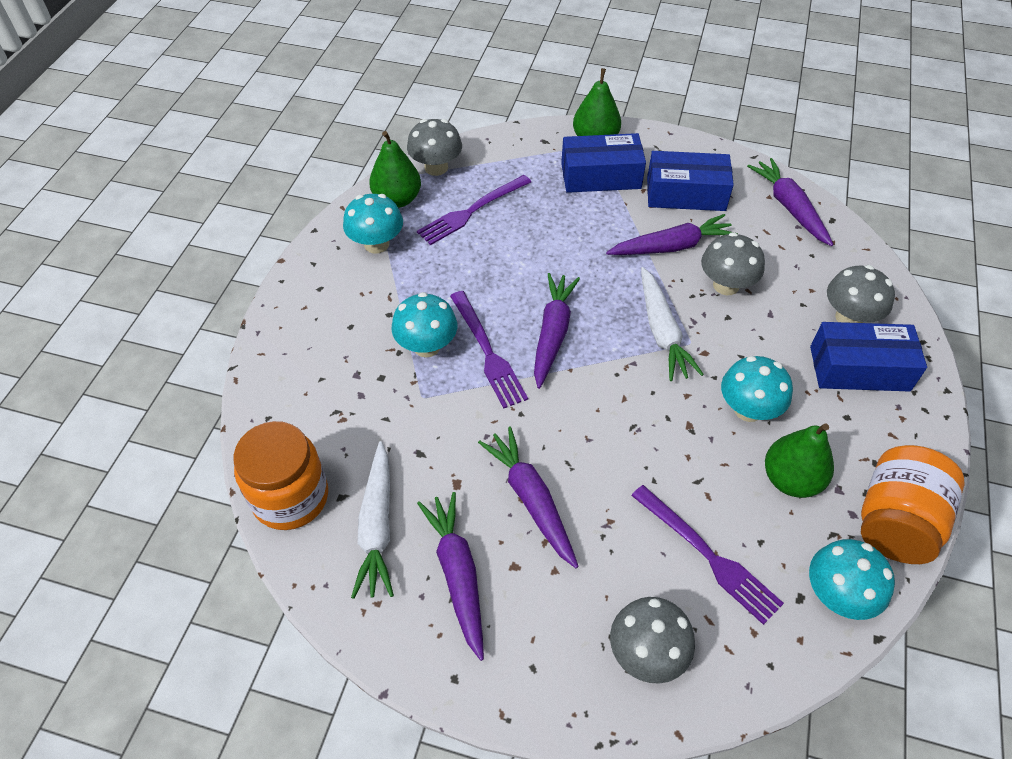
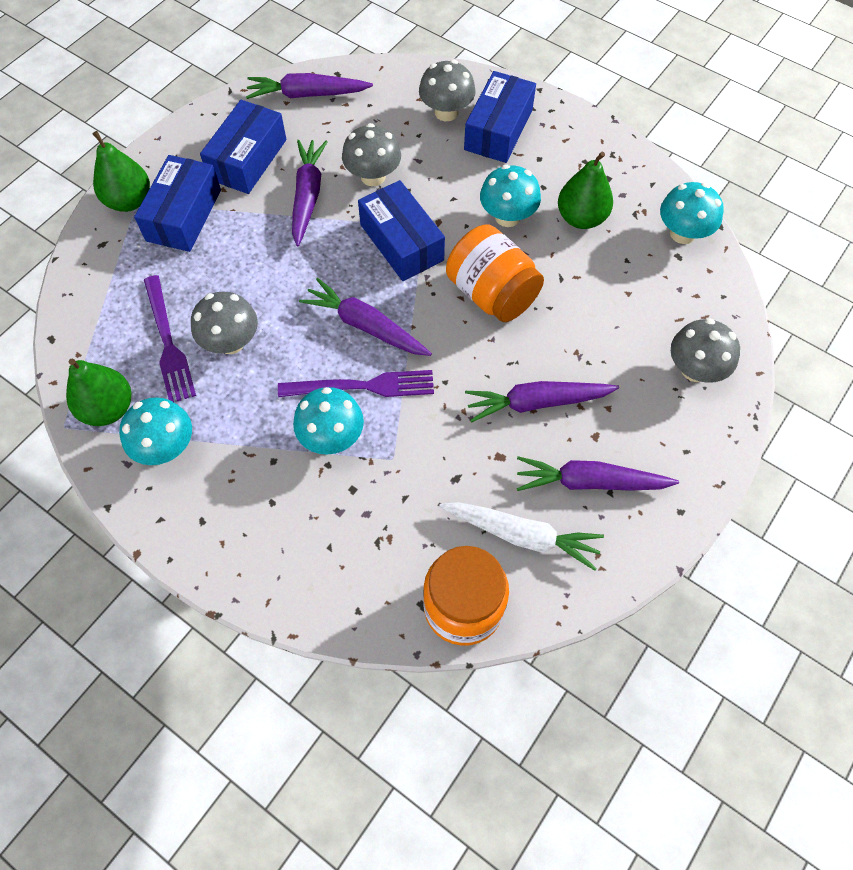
camera: 70 degrees left, 10 degrees up
grey mushroom [407,119,462,176] -> grey mushroom moved to [191,292,258,354]
purple fork [631,485,784,625] -> none
white carrot [641,267,704,381] -> blue box [358,180,445,281]
orange jar [861,445,965,564] -> orange jar moved to [446,224,544,322]

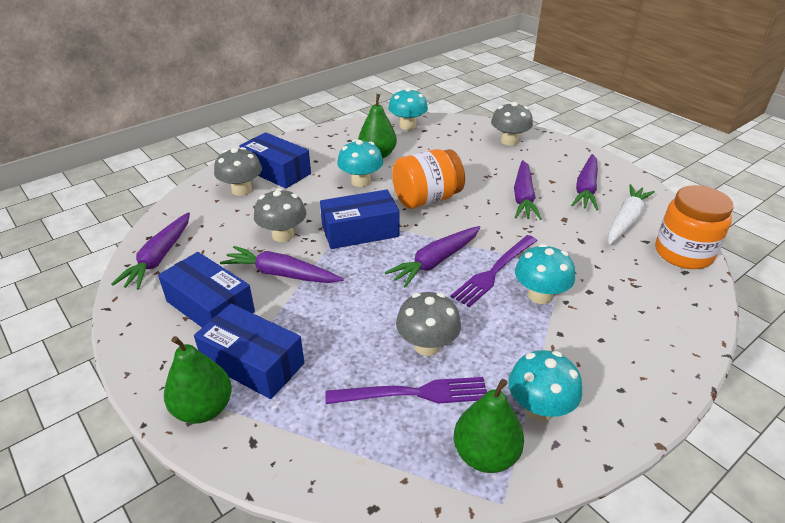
camera: 75 degrees left, 25 degrees down
purple fork [278,370,434,397] -> purple fork turned 150 degrees counterclockwise [451,235,537,307]

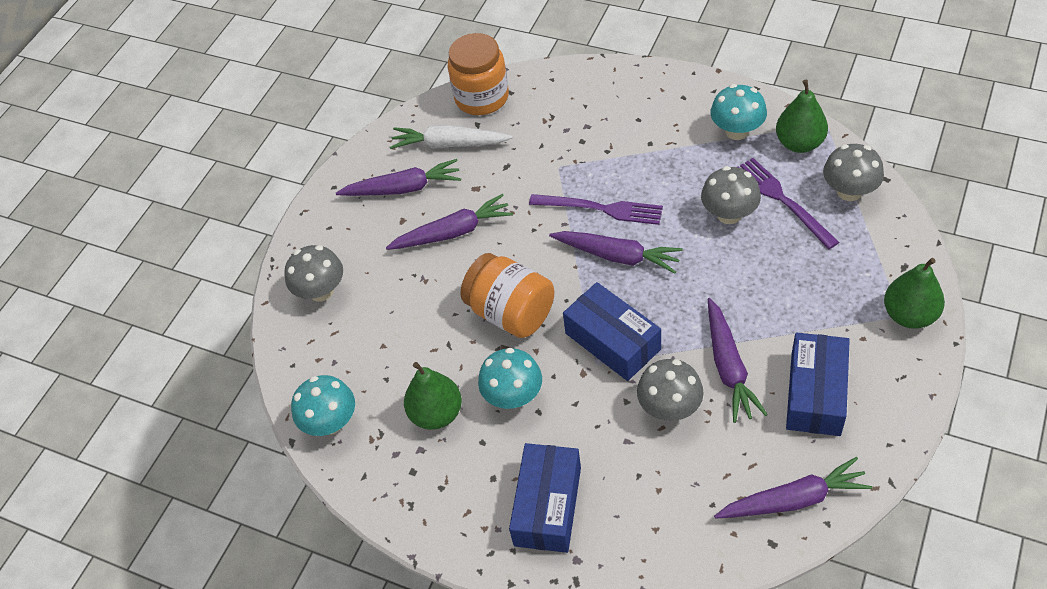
camera: 110 degrees left, 15 degrees up
blue box [194,304,304,399] -> none
grey mushroom [214,147,262,196] -> grey mushroom moved to [823,144,884,201]
turquoise mushroom [515,244,575,304] -> none

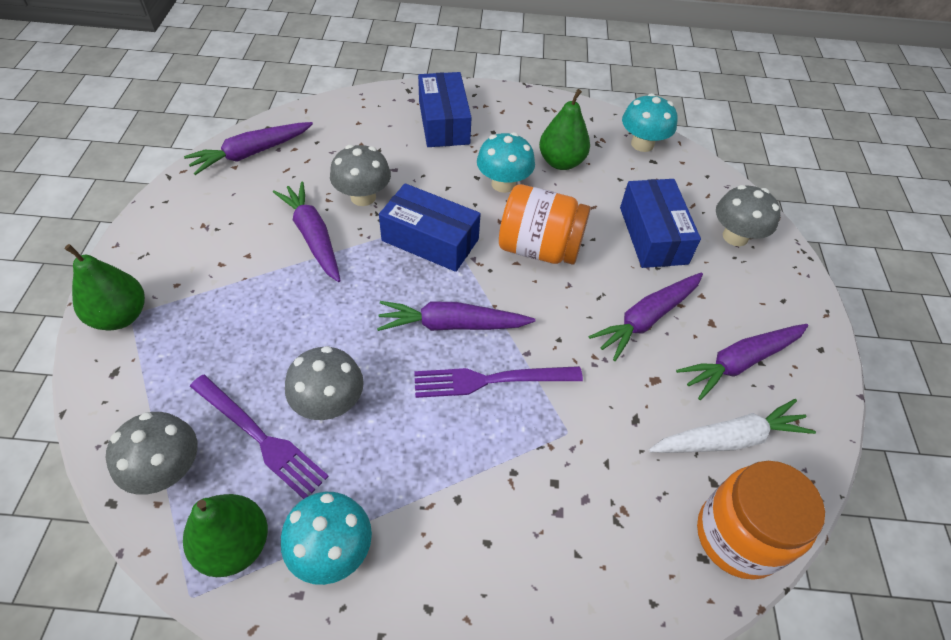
camera: 150 degrees right, 0 degrees up
blue box [786,333,850,436] -> blue box moved to [620,179,701,268]

